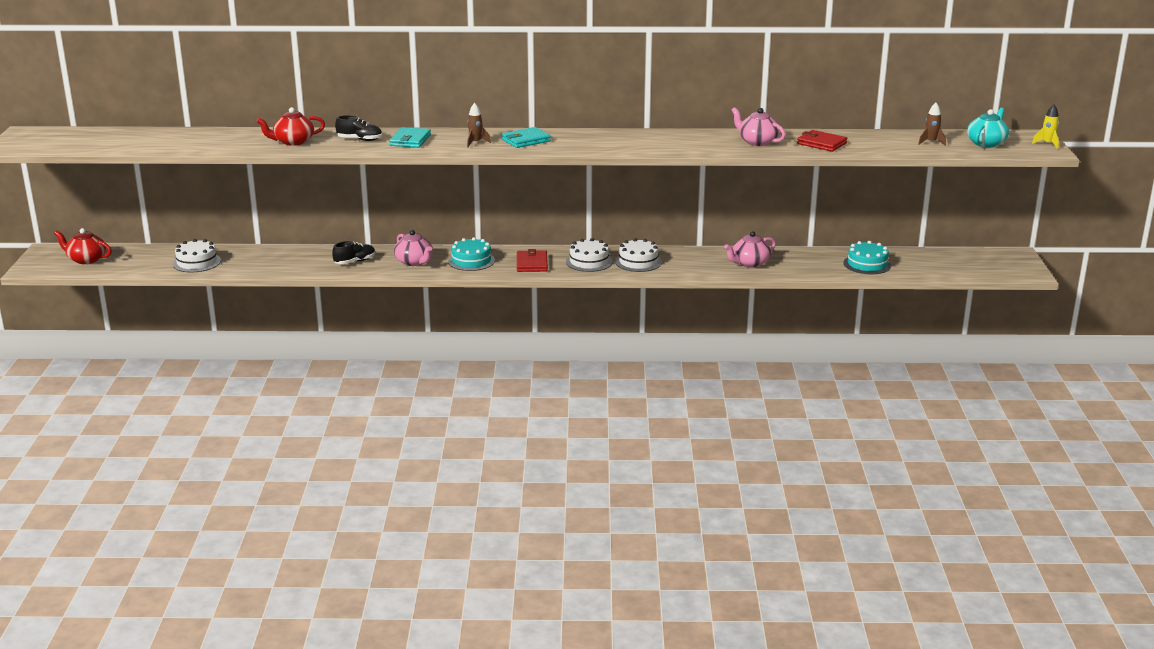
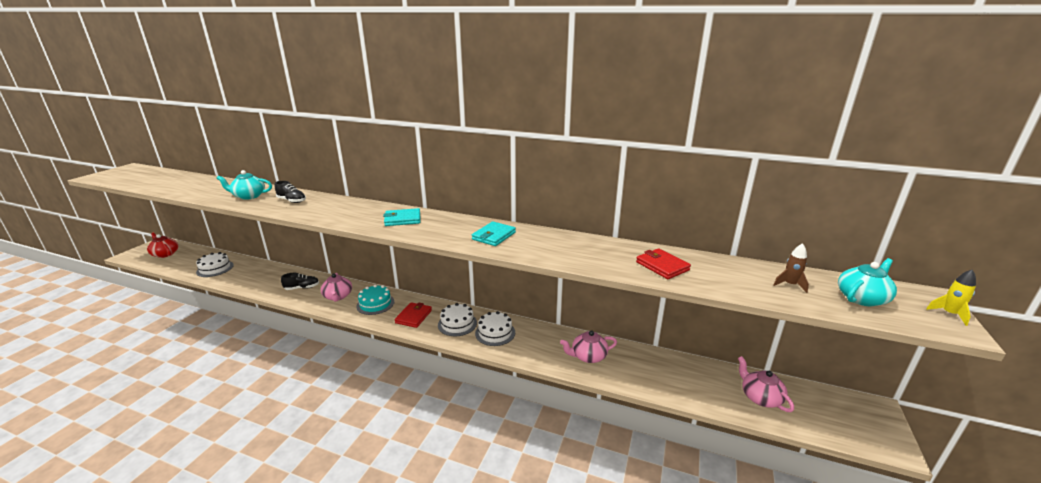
camera: 20 degrees right, 0 degrees up
red teapot [256,107,325,146] -> turquoise teapot [216,170,272,200]
turquoise wallet [389,127,431,148] -> turquoise wallet moved to [472,221,516,246]
brown rocket [467,103,491,148] -> none
pink teapot [732,107,786,146] -> pink teapot moved to [738,356,794,412]
turquoise cake [843,241,891,274] -> none

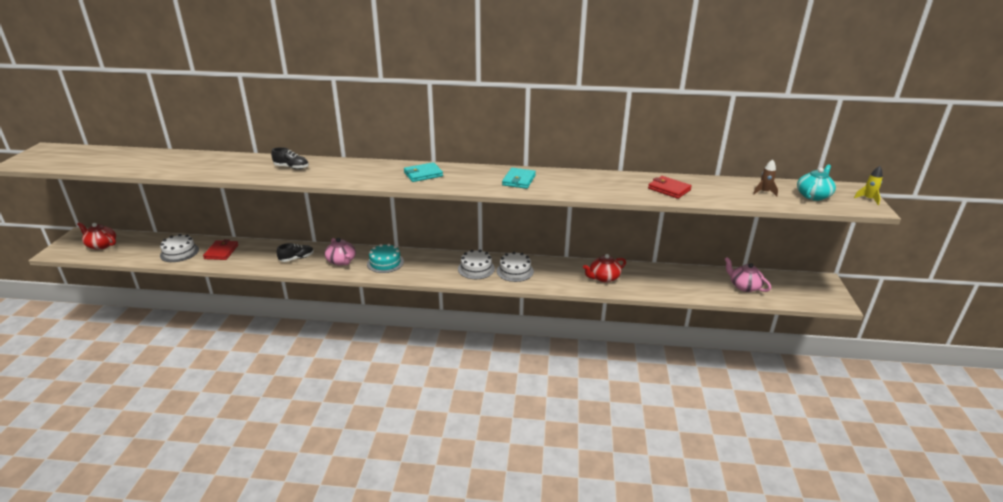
camera: 15 degrees left, 5 degrees up
turquoise teapot [216,170,272,200] -> none
red wallet [395,302,432,328] -> red wallet moved to [203,239,238,260]
pink teapot [560,330,617,363] -> red teapot [583,254,626,282]

